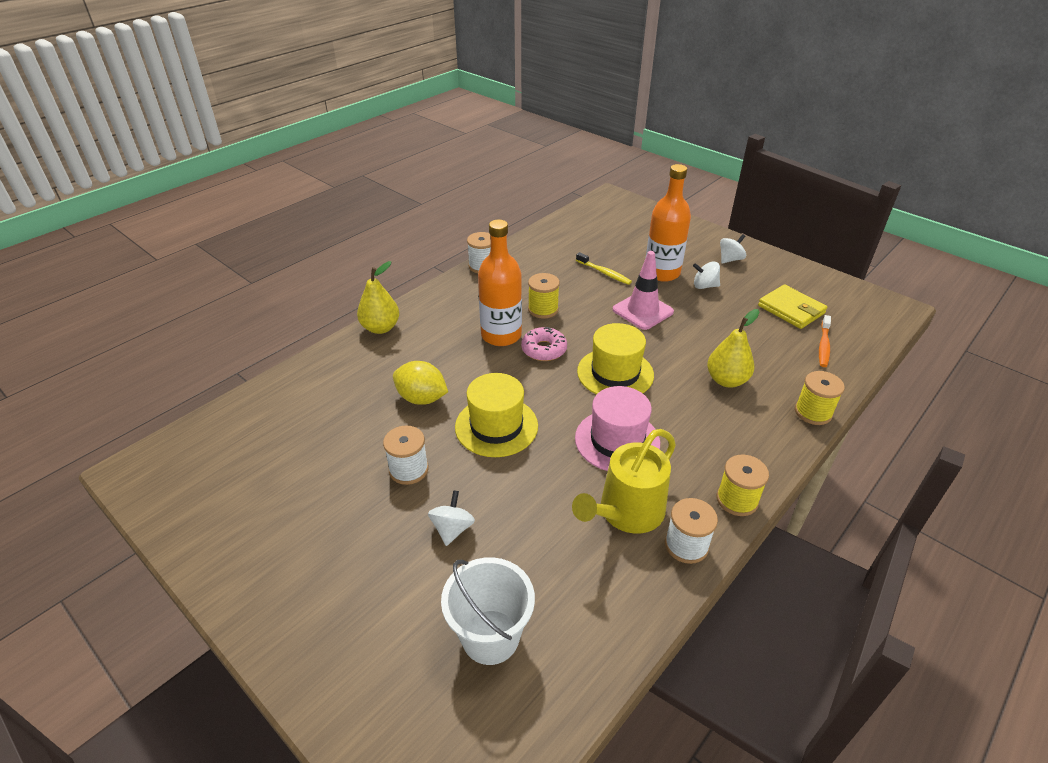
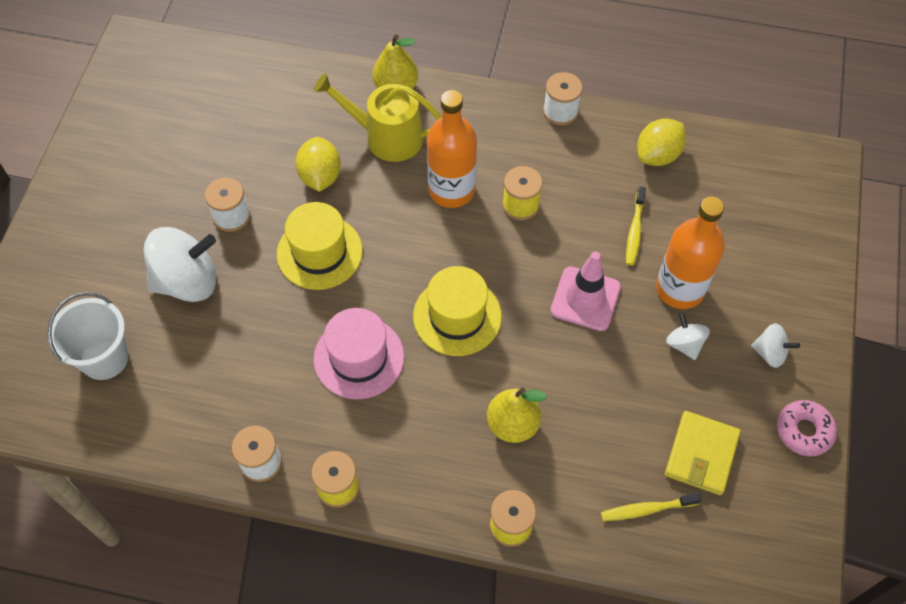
camera: 60 degrees right, 20 degrees up
white spinning top [428,490,475,546] -> white spinning top [144,227,216,302], size x1.98
pink donut [521,327,567,361] -> pink donut moved to [777,400,837,456]
yellow watering can [572,429,676,534] -> yellow watering can moved to [314,73,441,162]
orange toothbrush [819,315,831,367] -> yellow toothbrush [601,493,702,521]
none -> yellow lemon [637,118,686,166]

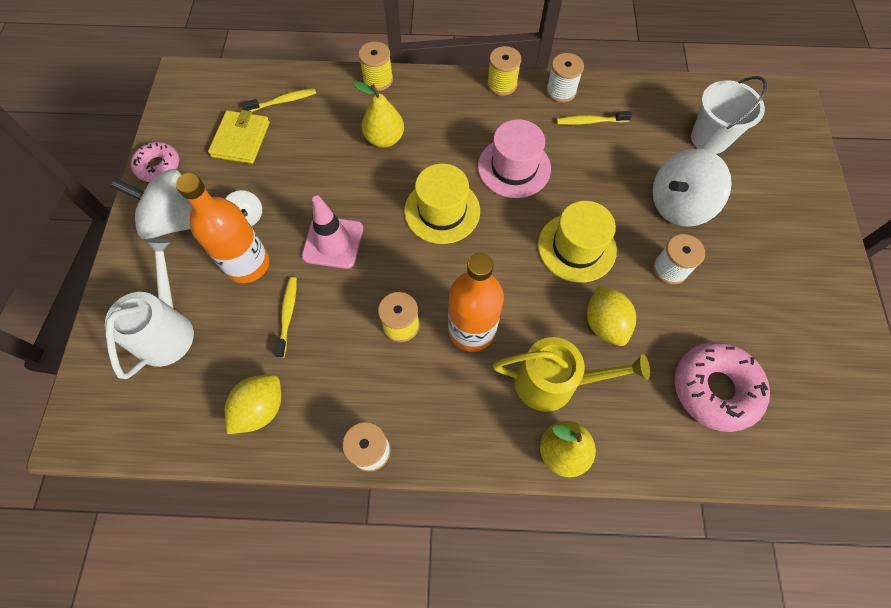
camera: 170 degrees right, 5 degrees up
white spinning top [751,323,800,368] -> white spinning top [111,169,193,239], size x1.98
none -> white watering can [105,238,194,379]
none -> yellow toothbrush [557,111,632,125]
none -> pink donut [674,342,770,432]

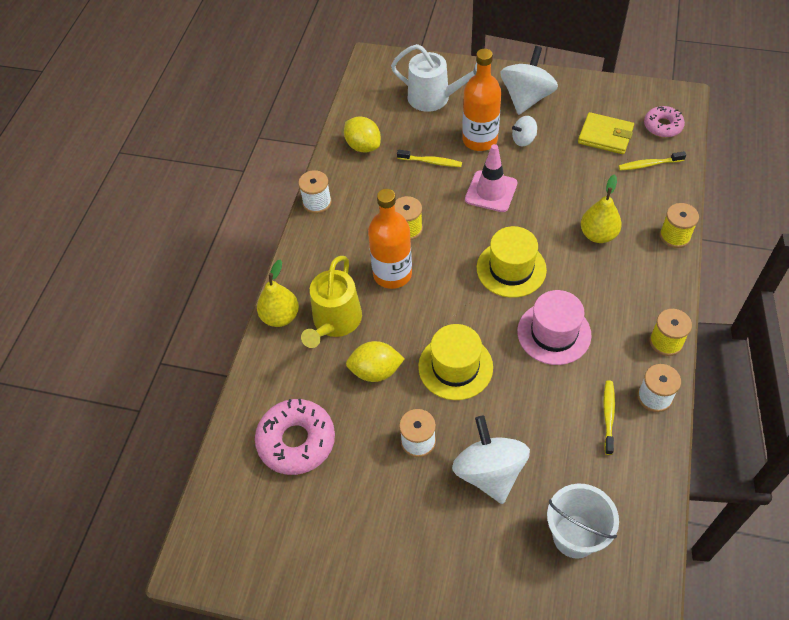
camera: 105 degrees right, 10 degrees down
pink donut [131,142,179,182] -> pink donut moved to [644,106,685,137]
yellow toothbrush [243,88,316,112] -> yellow toothbrush turned 90 degrees clockwise [618,151,686,170]

